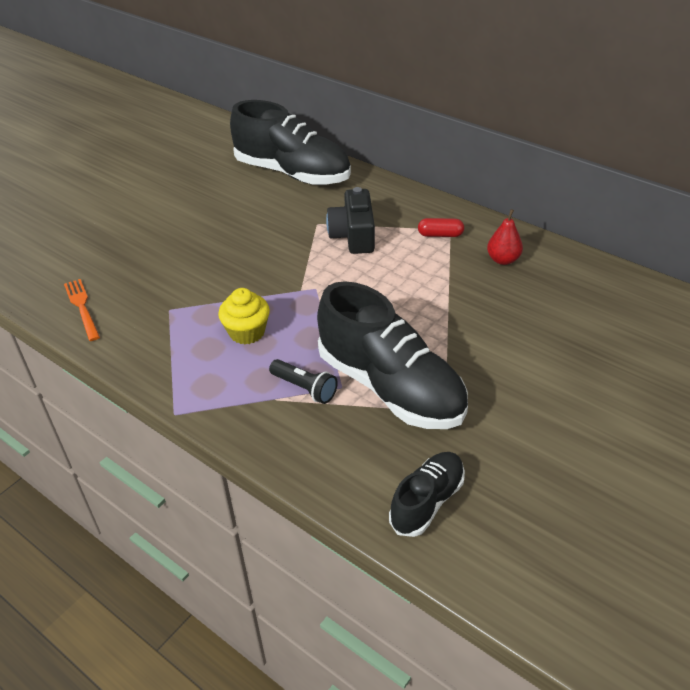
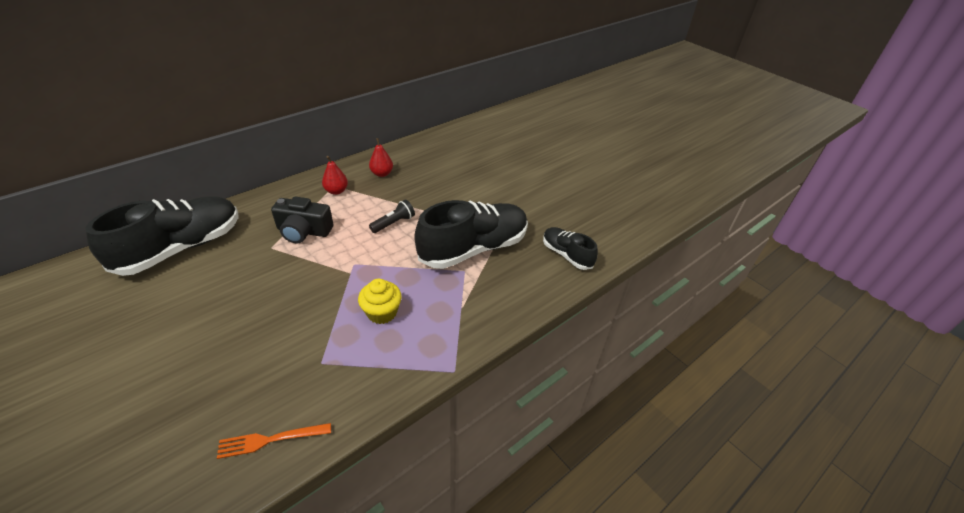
camera: 80 degrees left, 0 degrees up
black flashlight [269,359,338,404] -> black flashlight moved to [369,200,415,233]
red capsule [418,218,464,237] -> red pear [322,156,348,195]

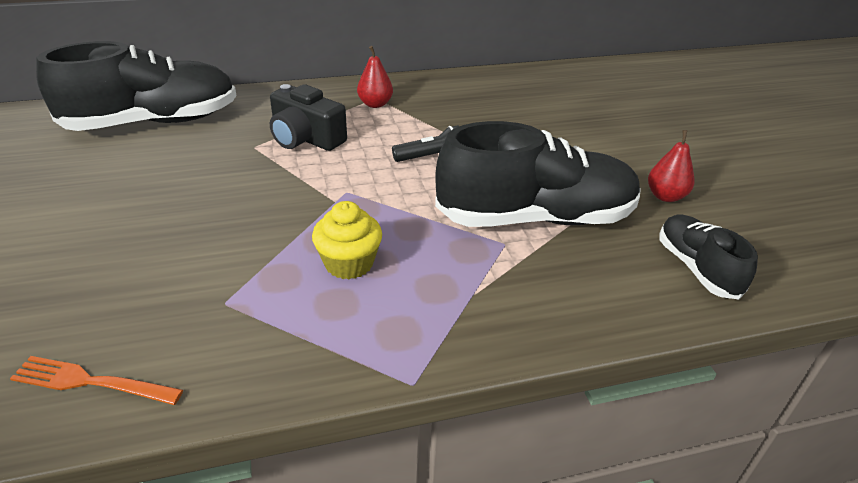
camera: 25 degrees right, 5 degrees down
red pear [369,138,393,177] -> red pear moved to [648,130,695,202]

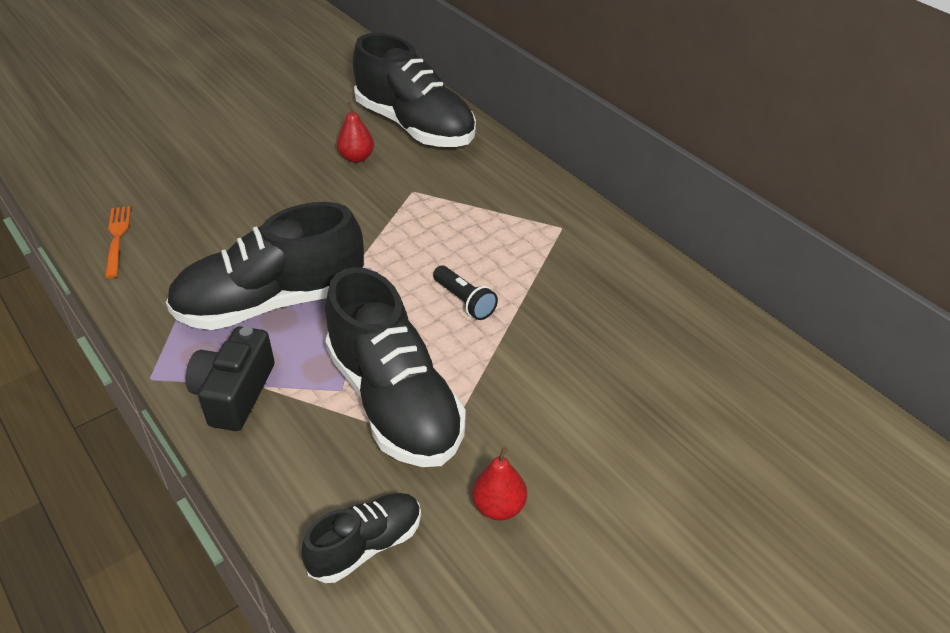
camera: 70 degrees right, 5 degrees up
black camera [270,84,347,151] -> black camera moved to [186,326,275,431]
yellow cupcake [312,201,382,279] -> black shoe [166,202,365,330]
red pear [357,46,393,108] -> red pear moved to [337,102,374,163]

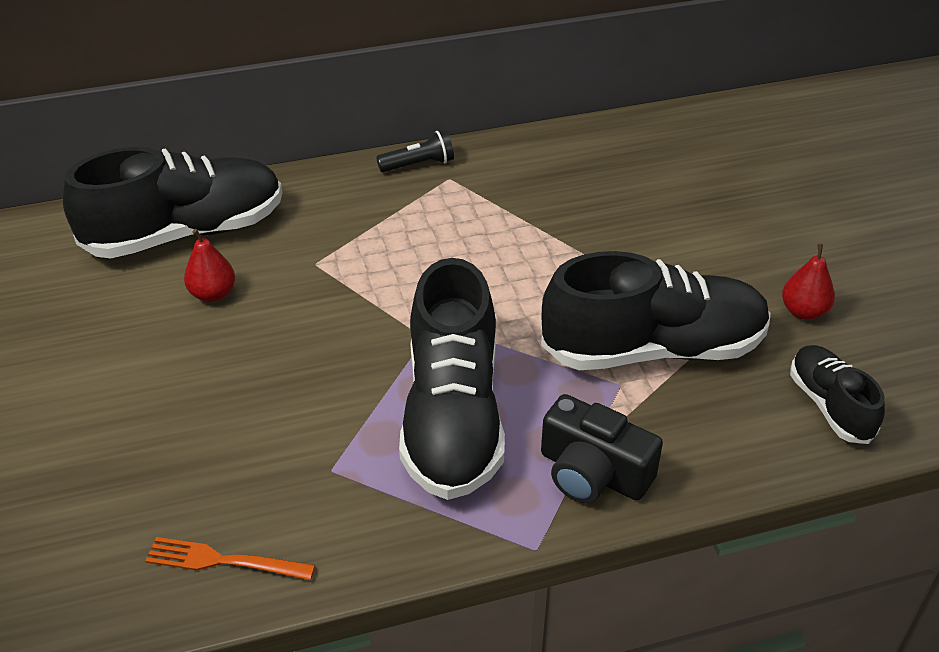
camera: 70 degrees left, 0 degrees up
black flashlight [433,266,498,320] -> black flashlight moved to [376,130,454,172]

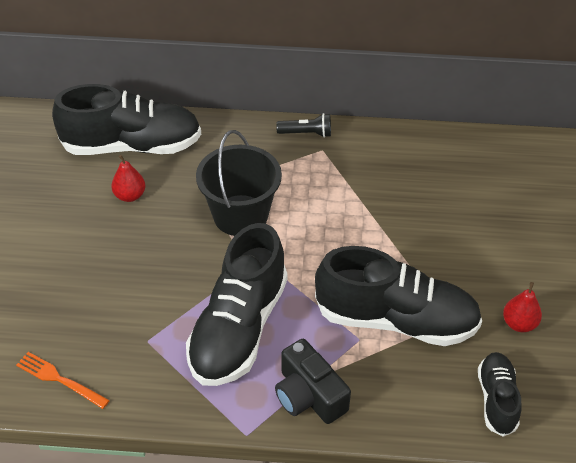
camera: 20 degrees right, 5 degrees up
none -> black bucket [196,130,282,236]

